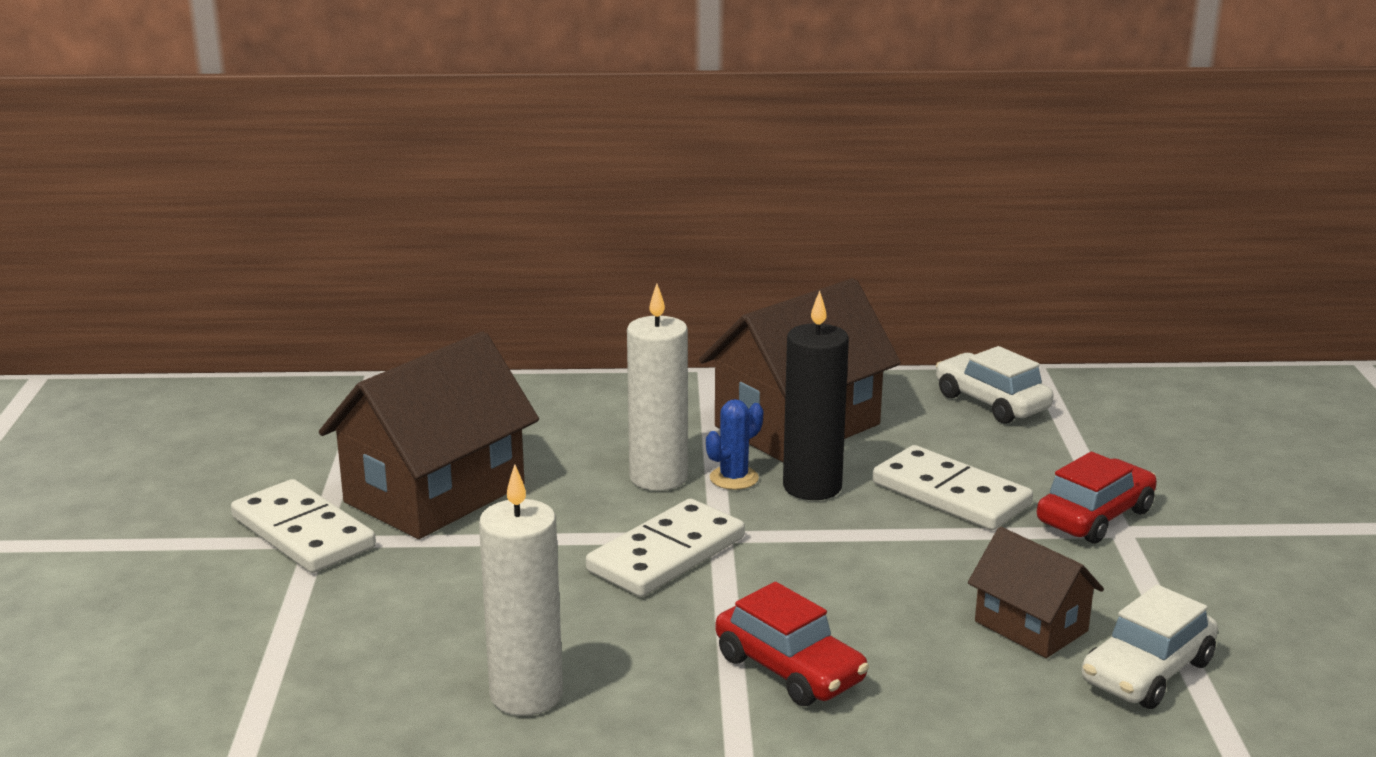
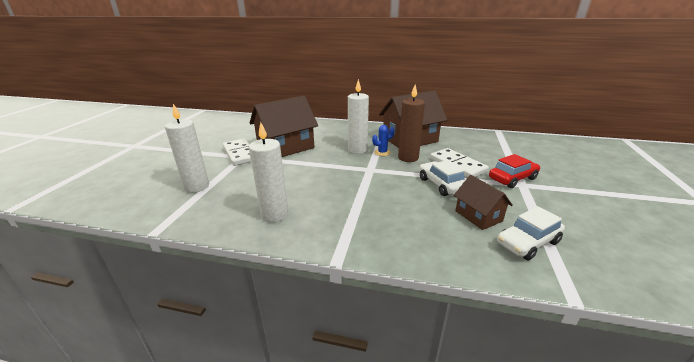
camera: 15 degrees right, 5 degrees up
white domino [586,498,745,597] -> none
red car [716,582,869,706] -> none
black candle [783,291,849,500] -> brown candle [398,84,425,162]
white car [936,346,1054,424] -> white car moved to [419,160,465,196]
none -> white candle [165,104,209,193]

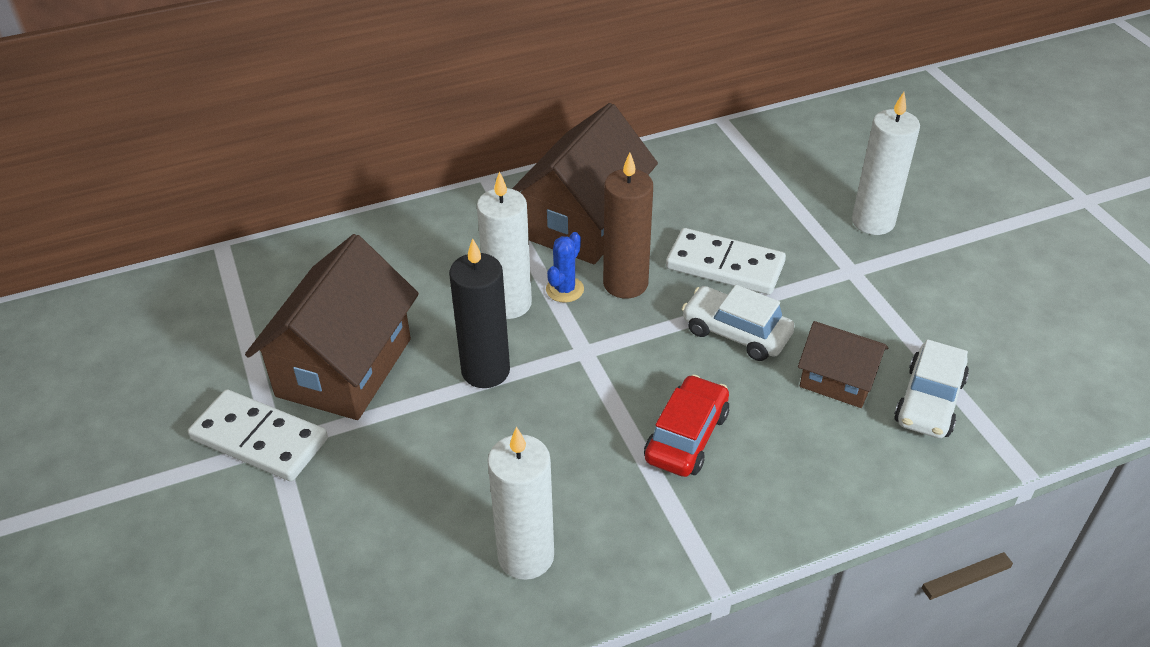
camera: 35 degrees left, 15 degrees up
white candle [165,104,209,193] -> white candle moved to [852,92,920,235]
red car [489,154,540,188] -> red car moved to [644,374,729,477]
none -> black candle [449,238,510,388]

